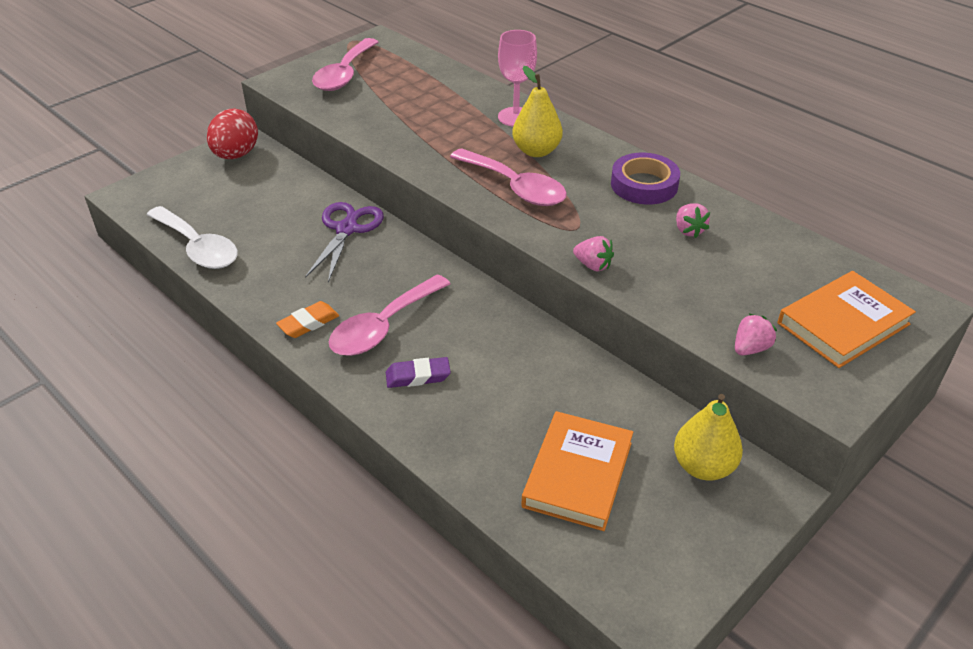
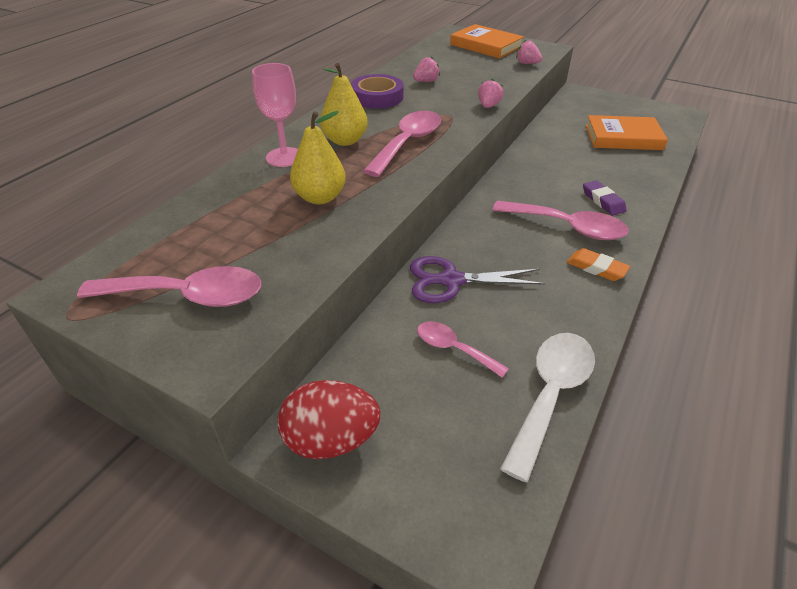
camera: 105 degrees left, 0 degrees up
yellow pear [674,394,743,480] -> yellow pear moved to [290,111,346,204]
none -> pink spoon [417,322,509,378]

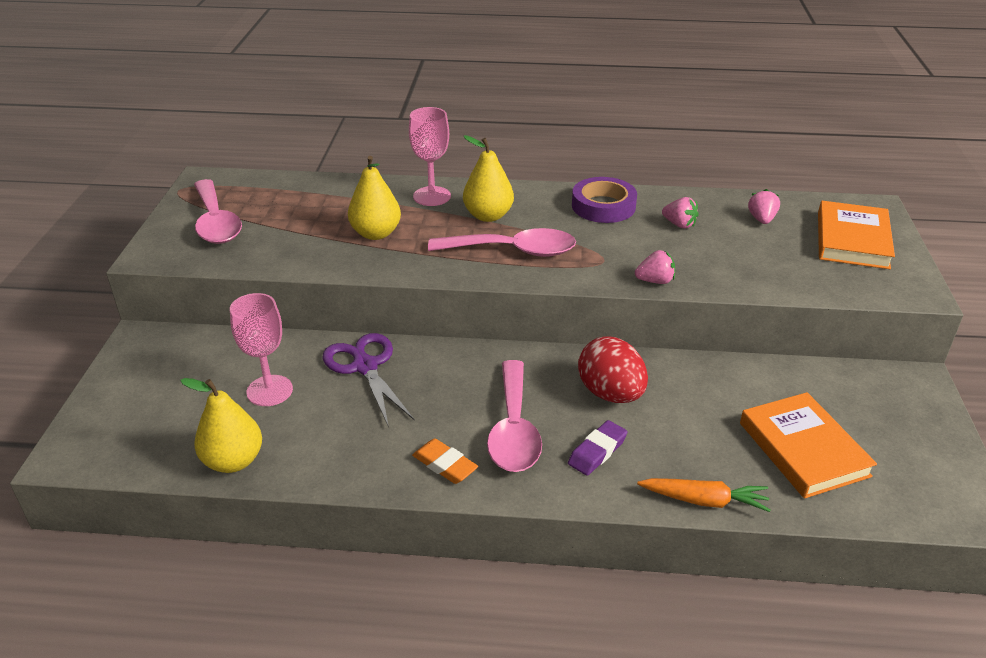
camera: 65 degrees right, 5 degrees down
red egg [277,380,381,459] -> red egg moved to [578,336,648,403]
pink spoon [417,322,509,378] -> pink goblet [230,293,293,406]
white spoon [500,333,595,482] -> yellow pear [180,378,262,473]
pink strawberry [516,40,542,64] -> pink strawberry moved to [748,189,780,224]
orange eraser [567,248,630,281] -> orange eraser turned 60 degrees counterclockwise [412,438,478,484]
none -> orange carrot [637,478,771,512]

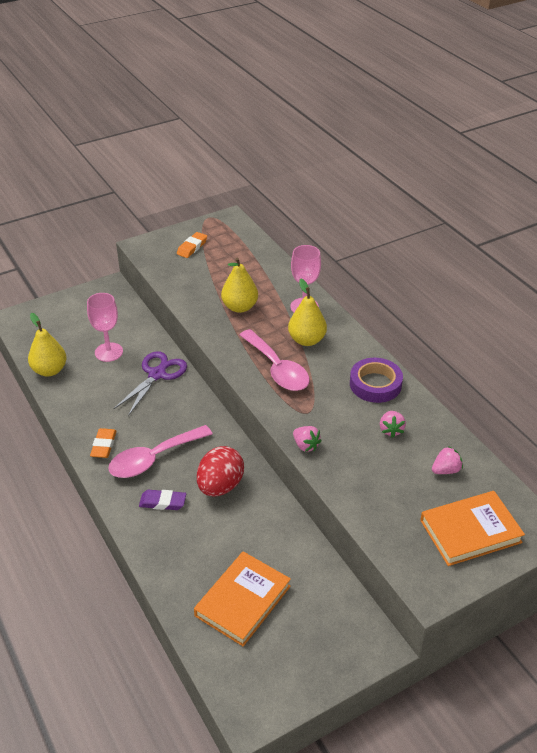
camera: 55 degrees right, 5 degrees up
pink spoon [194,179,242,244] -> orange eraser [177,232,207,258]
orange carrot [637,478,771,512] -> none

